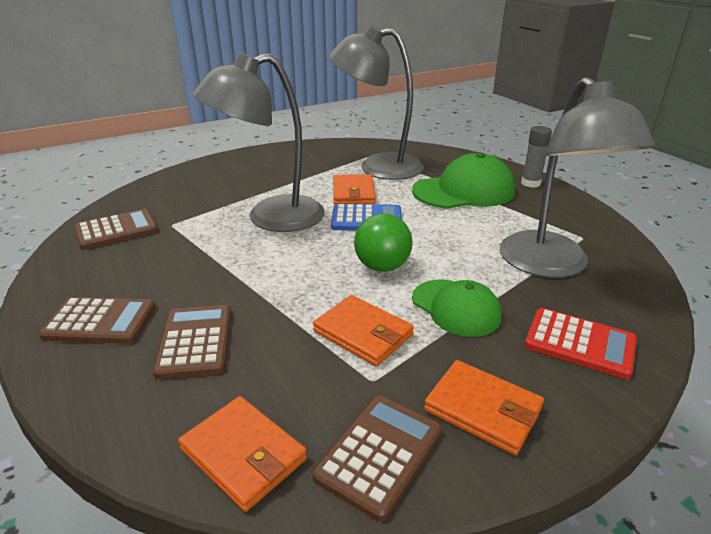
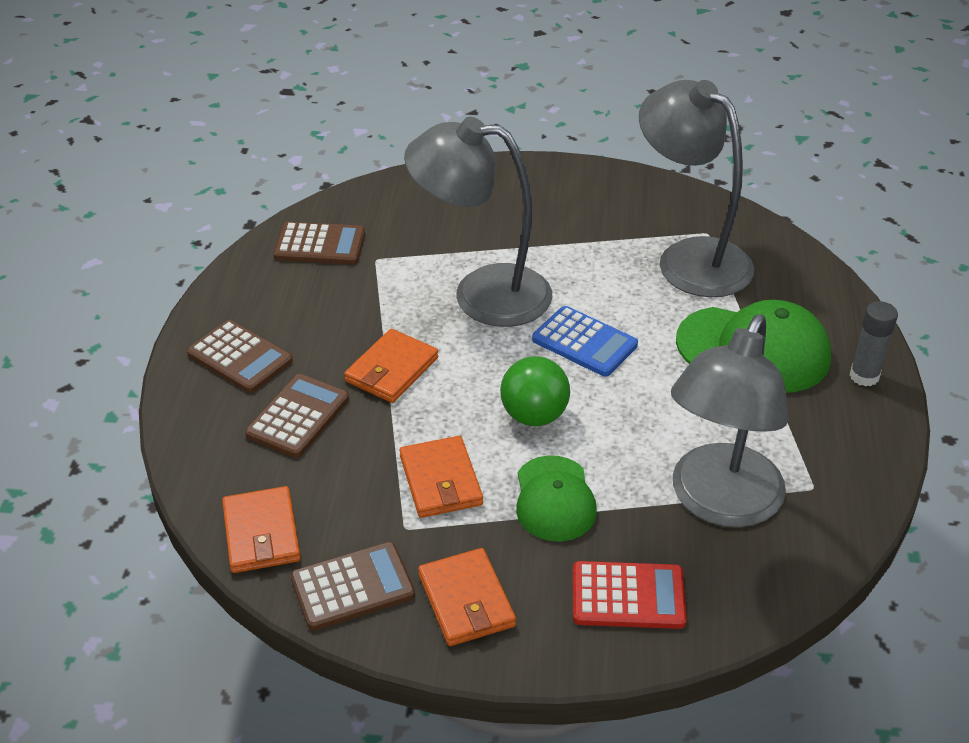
camera: 35 degrees right, 10 degrees up
orange wallet [333,174,376,205] -> orange wallet moved to [344,329,438,403]
red calculator [524,308,637,379] -> red calculator turned 60 degrees counterclockwise [573,561,687,629]

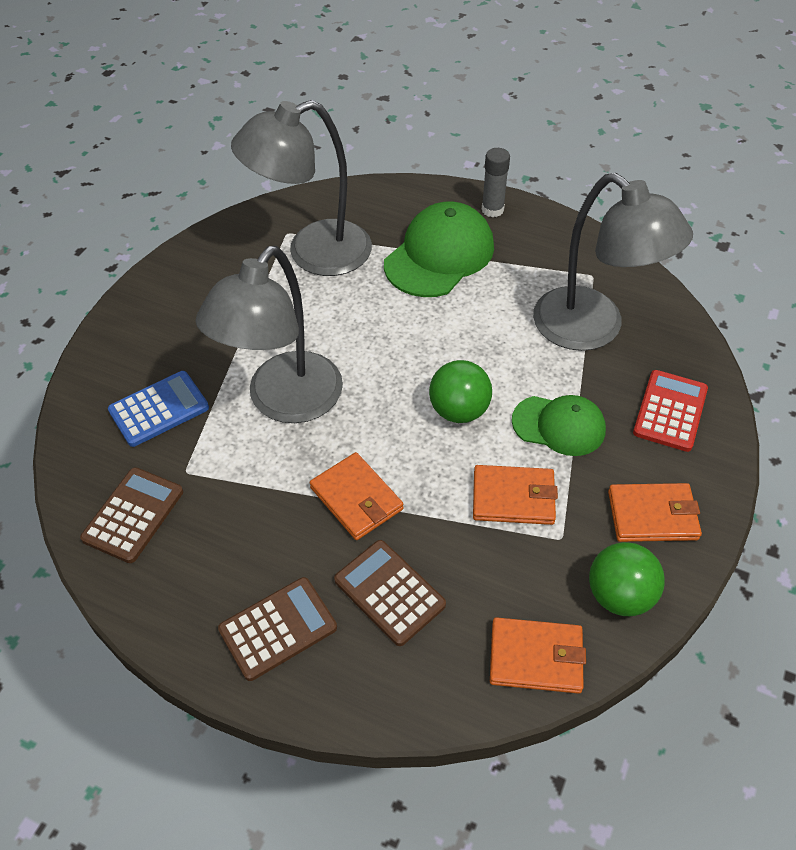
camera: 70 degrees left, 10 degrees up
brown calculator [291,542,415,630] -> green ball [589,542,665,616]
blue calculator [532,306,638,377] -> blue calculator moved to [108,371,209,447]

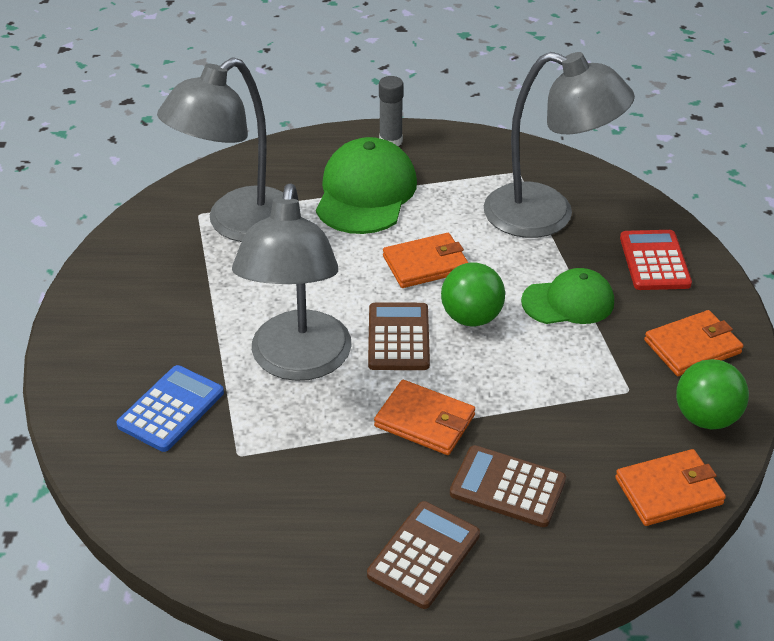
camera: 25 degrees left, 10 degrees down
brown calculator [80,467,183,563] -> brown calculator moved to [368,303,430,370]
orange wallet [473,465,558,525] -> orange wallet moved to [383,233,469,288]

